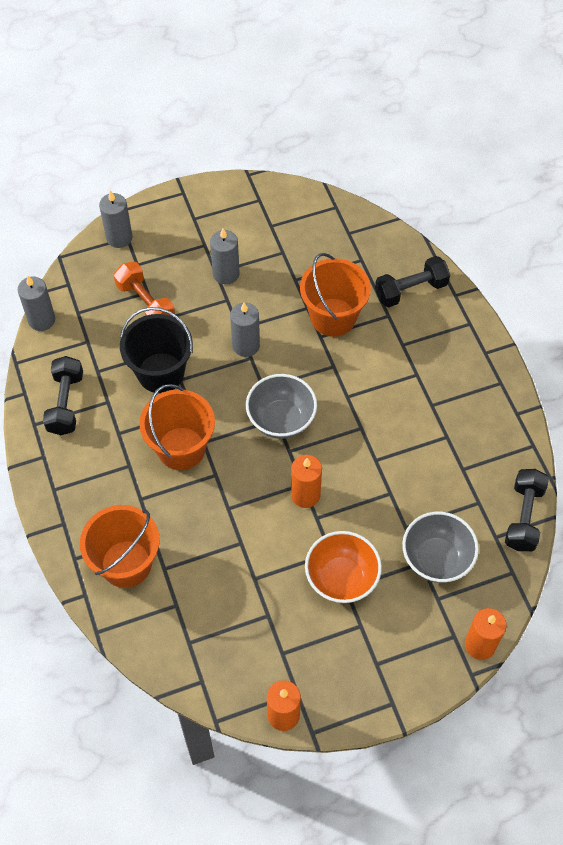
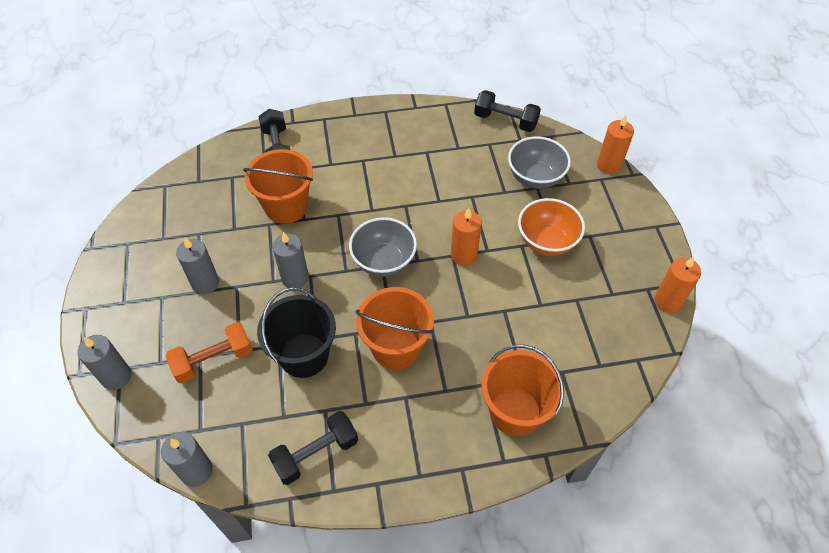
camera: 80 degrees left, 5 degrees down
black dumbbell [43,356,83,435] -> black dumbbell turned 45 degrees counterclockwise [268,411,358,485]

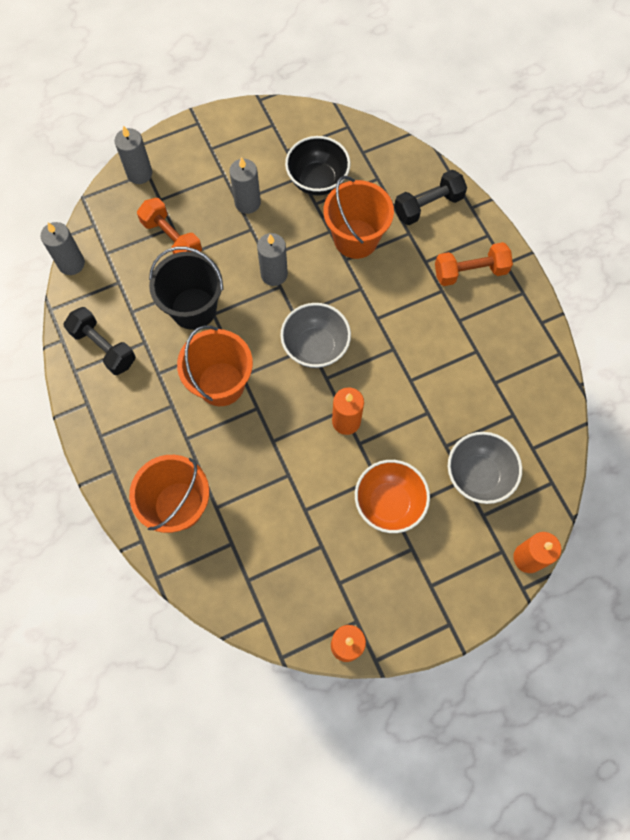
camera: 75 degrees right, 15 degrees up
black dumbbell [474,90,541,132] -> none
none -> black bowl [285,136,351,196]
none -> orange dumbbell [435,242,513,286]

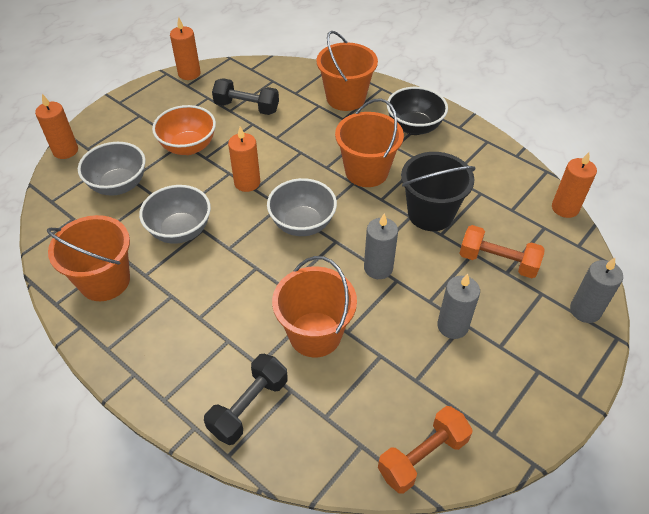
camera: 155 degrees right, 20 degrees down
grey candle [41,222,85,275] -> orange candle [552,152,597,218]
black dumbbell [64,307,136,375] -> black dumbbell moved to [212,78,279,115]
black bowl [285,136,351,196] -> black bowl moved to [387,87,448,135]
orange dumbbell [435,242,513,286] -> orange dumbbell moved to [378,406,473,494]
none -> orange bucket [47,215,130,301]
none -> grey bowl [139,185,211,244]

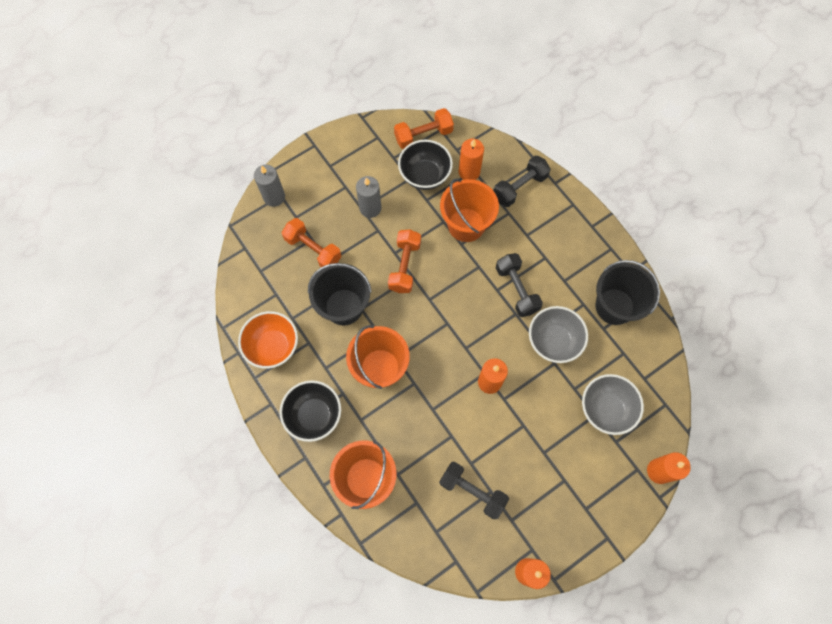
camera: 165 degrees left, 20 degrees up
orange bucket [47,215,130,301] -> black bucket [595,260,660,325]
orange bowl [152,105,216,155] -> orange bowl moved to [238,311,298,369]
grey bowl [267,178,337,236] -> none
grey candle [364,213,398,279] -> orange dumbbell [388,229,421,293]
orange candle [552,152,597,218] -> orange candle moved to [459,139,484,180]
none -> black bowl [398,140,453,190]
none -> black dumbbell [496,253,543,317]

